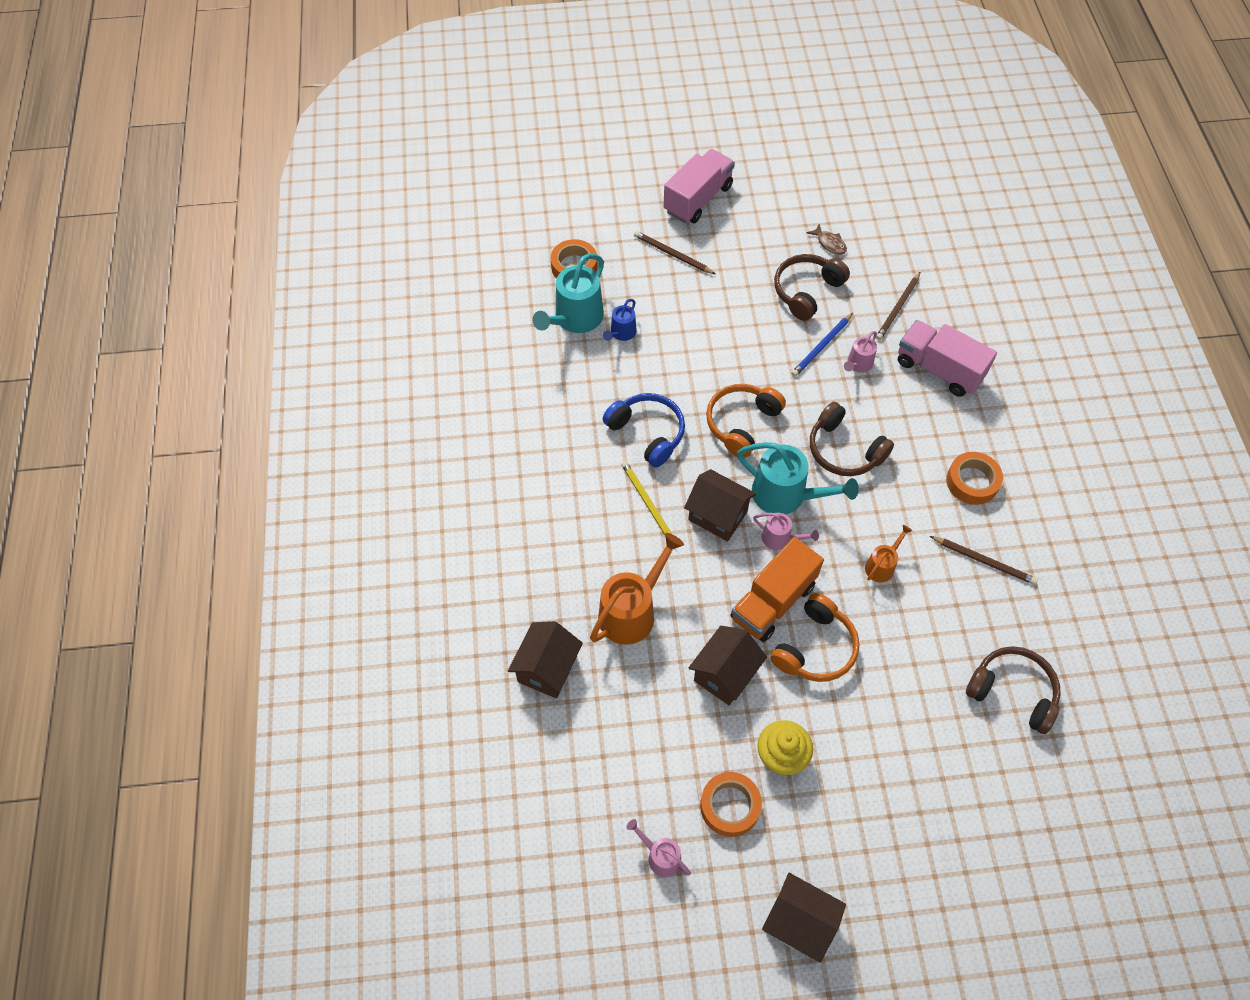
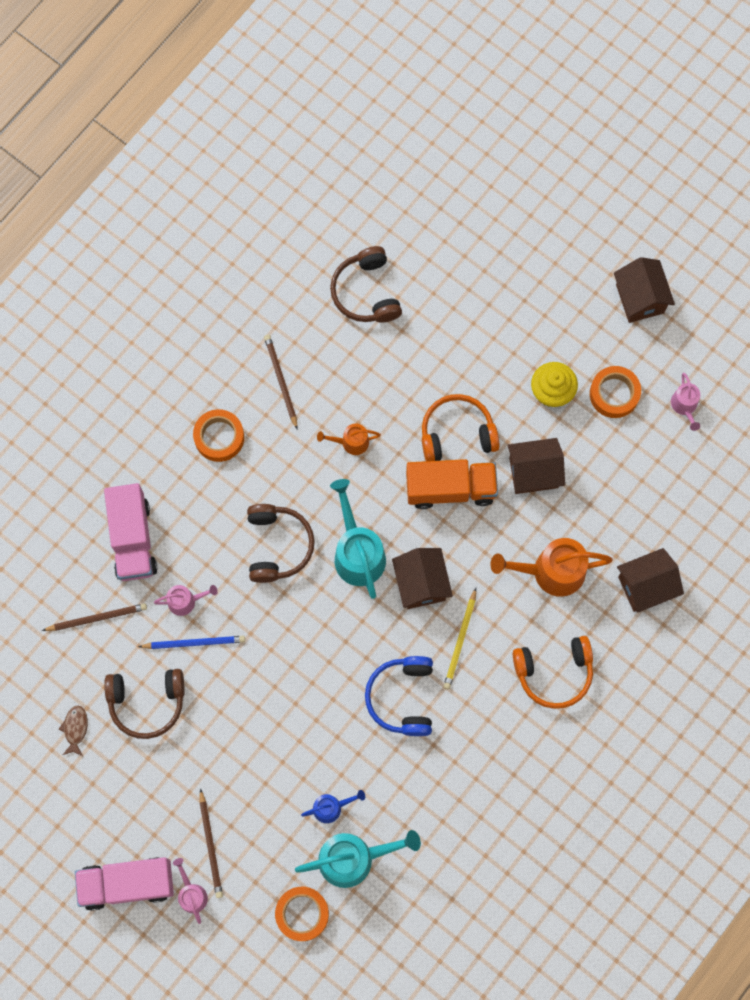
camera: 135 degrees left, 15 degrees up
orange headphones [706,384,786,458] -> orange headphones moved to [513,636,593,709]
pink watering can [753,513,819,550] -> pink watering can moved to [173,858,208,924]

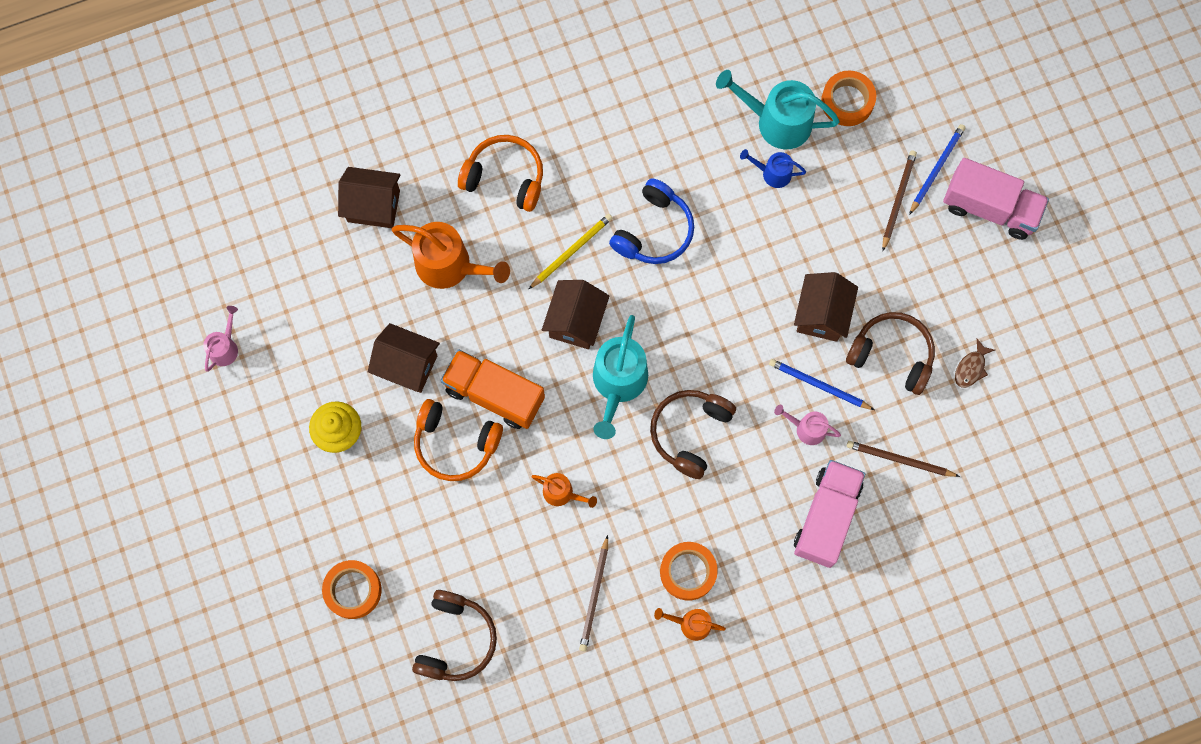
camera: 150 degrees left, 0 degrees up
pink watering can [173,858,208,924] -> blue pencil [909,124,965,215]
orange tape [590,366,641,418] -> orange tape moved to [322,560,382,619]
brown house [614,257,675,323] -> brown house moved to [794,272,858,342]
none -> orange watering can [654,608,726,641]

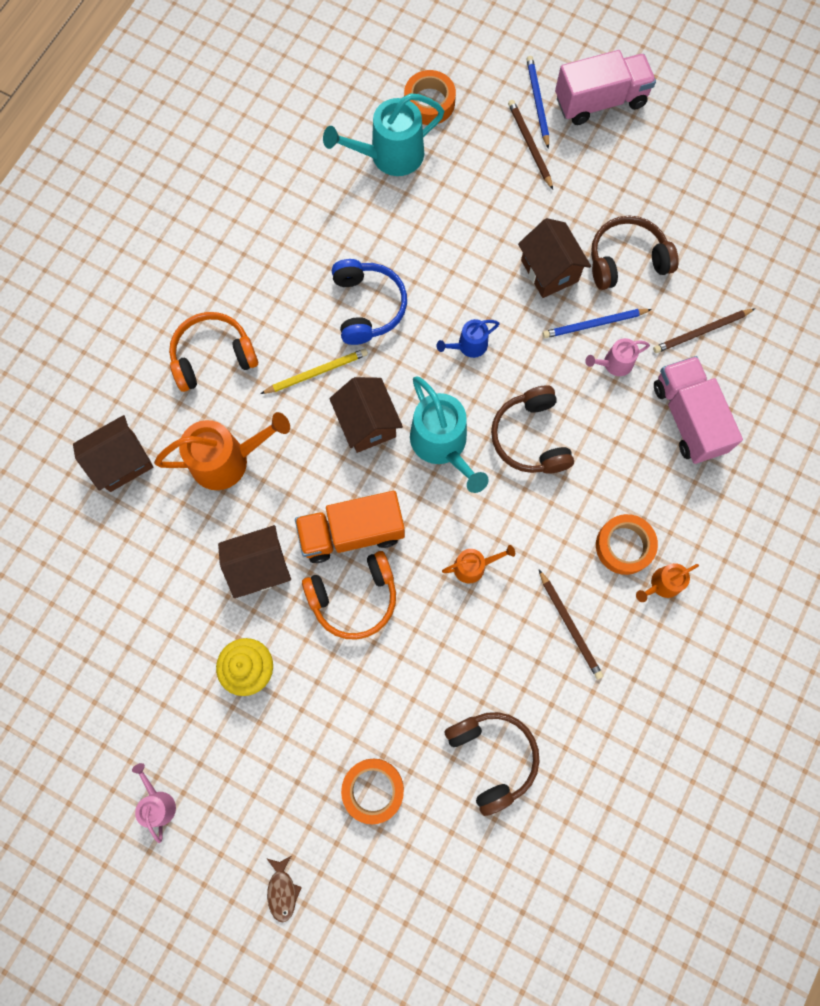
camera: 40 degrees left, 0 degrees up
pink watering can [203,306,238,372] -> pink watering can moved to [132,763,176,843]
yellow pencil [529,214,612,289] -> yellow pencil turned 60 degrees clockwise [260,348,368,394]
blue watering can [740,149,806,188] -> blue watering can moved to [436,319,499,358]
brown fish [955,339,995,388] -> brown fish moved to [267,856,302,922]

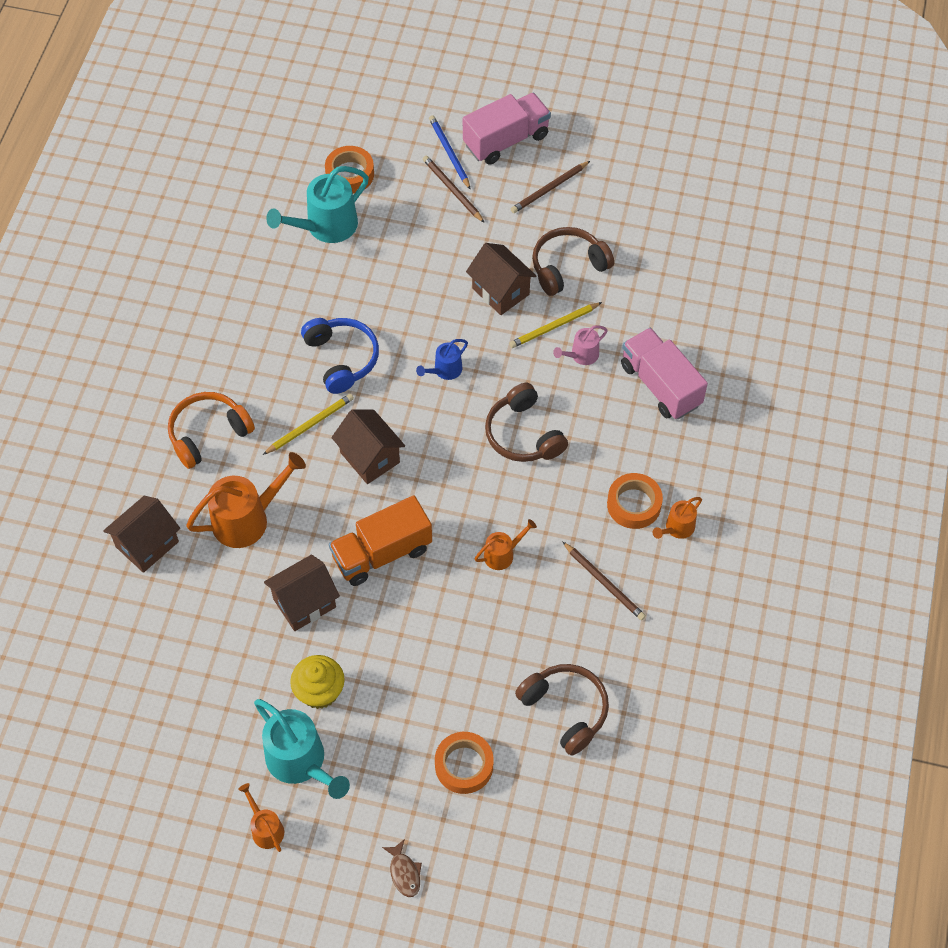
camera: 15 degrees left, 15 degrees down
pink watering can [132,763,176,843] -> orange watering can [238,783,284,852]
orange headphones [302,551,396,640] -> none
turquoise watering can [410,377,489,493] -> turquoise watering can moved to [254,699,350,799]
blue pencil [543,309,652,338] -> yellow pencil [509,302,602,348]
brown pencil [653,309,755,353] -> brown pencil moved to [511,161,590,213]

